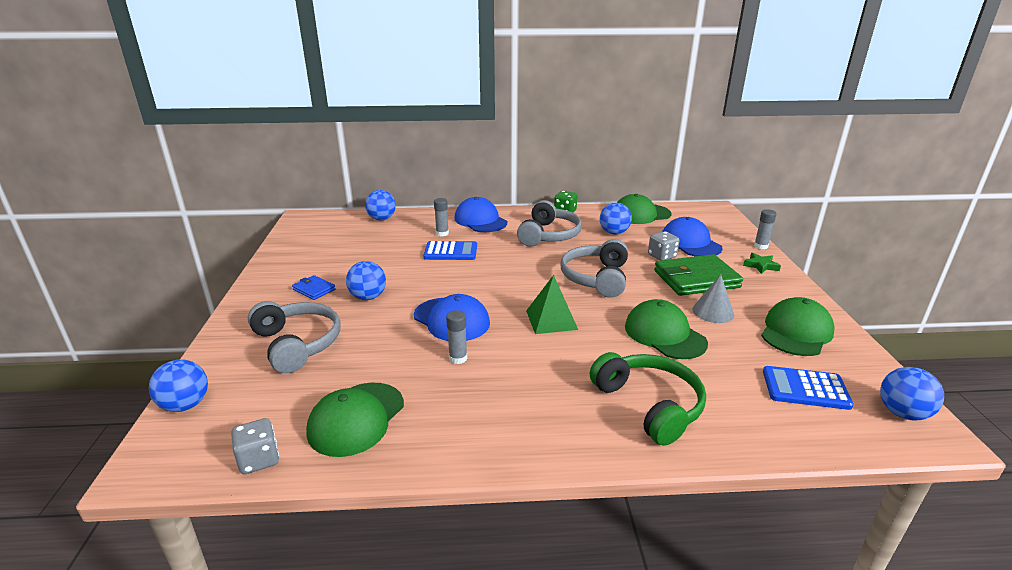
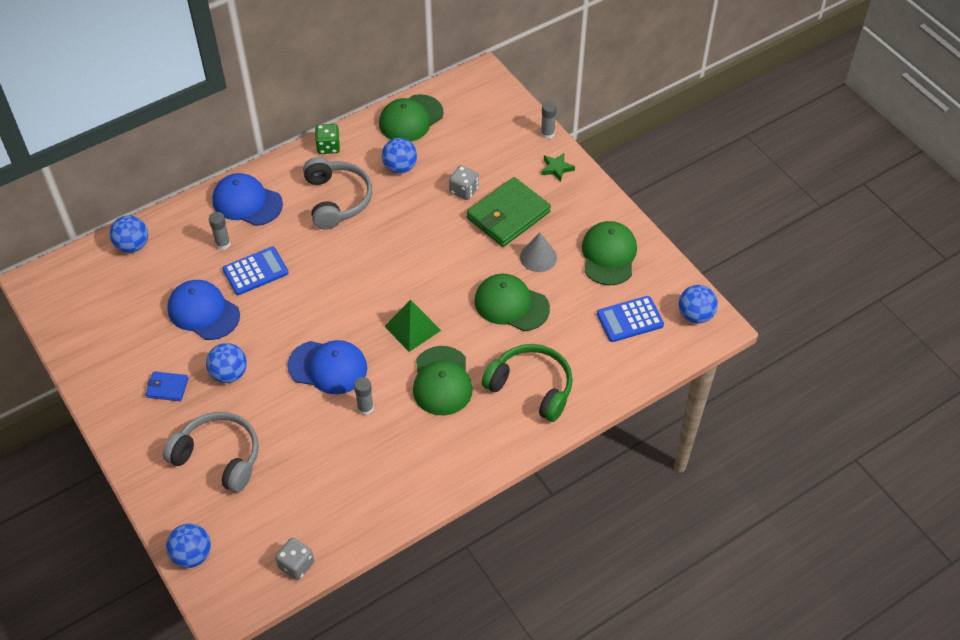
camera: 30 degrees left, 25 degrees up
green cap [306,383,404,457] -> green cap moved to [413,346,473,416]
grey headphones [561,239,628,298] -> none
blue cap [662,217,723,256] -> blue cap moved to [167,280,240,340]

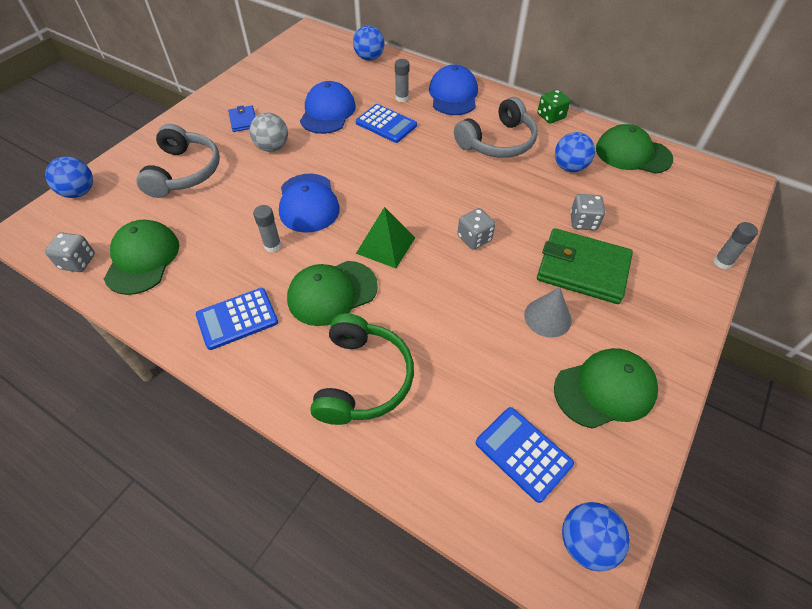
camera: 65 degrees right, 0 degrees up
blue ball [206,343,247,383] -> grey ball [249,113,288,152]
green cap [474,274,550,331] -> green cap moved to [104,220,179,295]
green star [541,153,575,182] -> none
none -> blue calculator [196,288,278,350]
none -> grey dice [457,208,495,250]

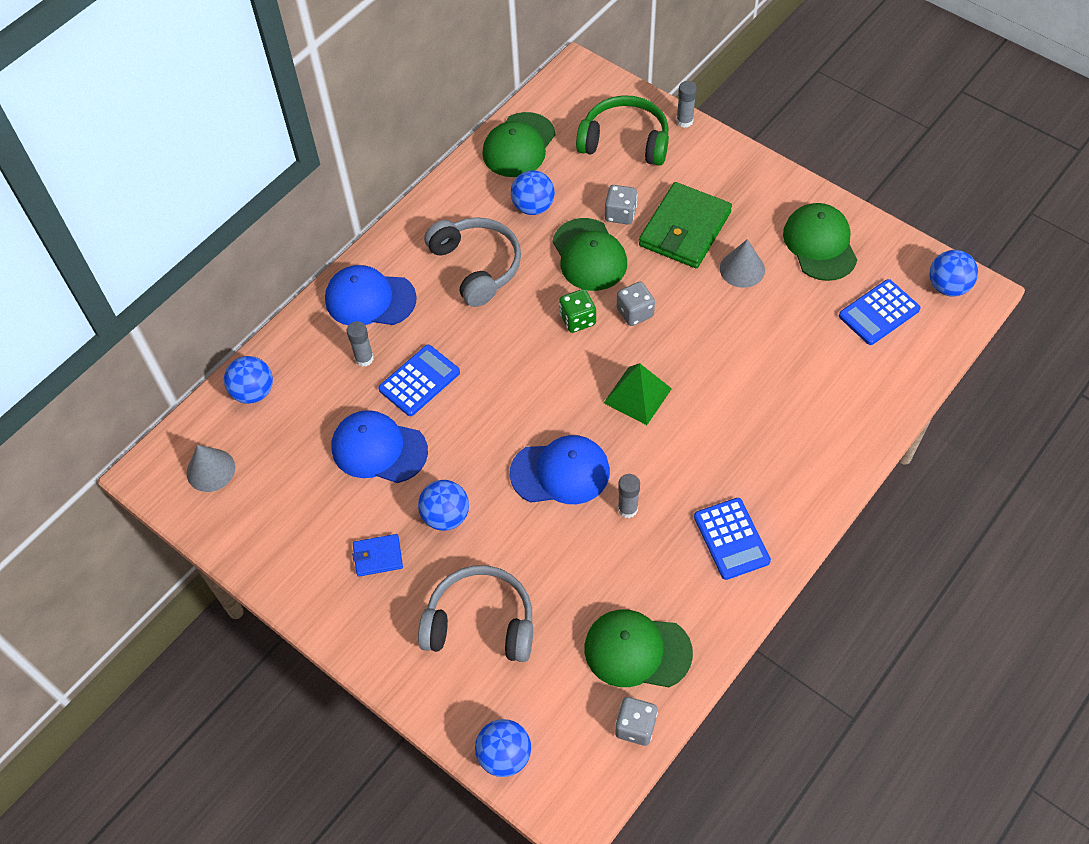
camera: 80 degrees left, 5 degrees up
grey ball [249,113,288,152] -> blue ball [418,480,469,531]
green cap [287,261,378,326] -> green cap moved to [552,218,627,291]
green headphones [310,313,414,425] -> green headphones moved to [576,95,669,166]
green dice [537,90,571,123] -> green dice moved to [559,289,596,333]
none -> grey cone [187,445,235,492]

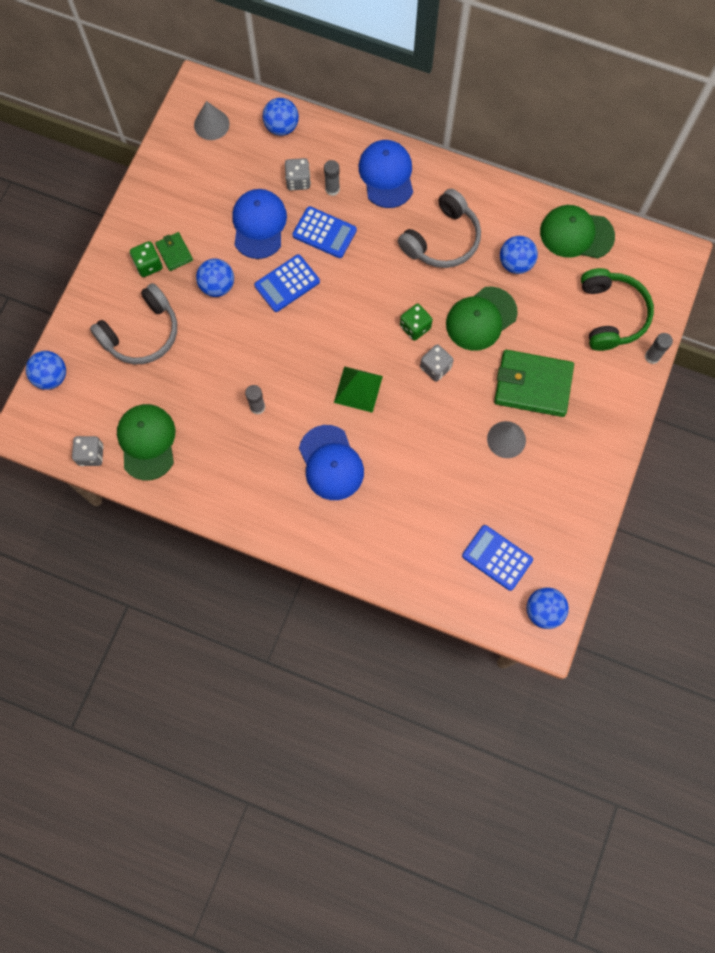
camera: 70 degrees right, 15 degrees up
blue wallet [352,534,403,577] -> green wallet [155,232,193,271]
grey headphones [418,565,533,662] -> grey headphones turned 60 degrees clockwise [90,283,177,364]
blue cap [510,435,610,504] -> blue cap moved to [299,425,364,500]
grey dice [605,185,637,225] -> grey dice moved to [285,158,311,191]
blue calculator [694,498,771,580] -> blue calculator moved to [254,254,320,312]
green cap [783,203,857,281] -> none
none -> green dice [130,241,163,277]

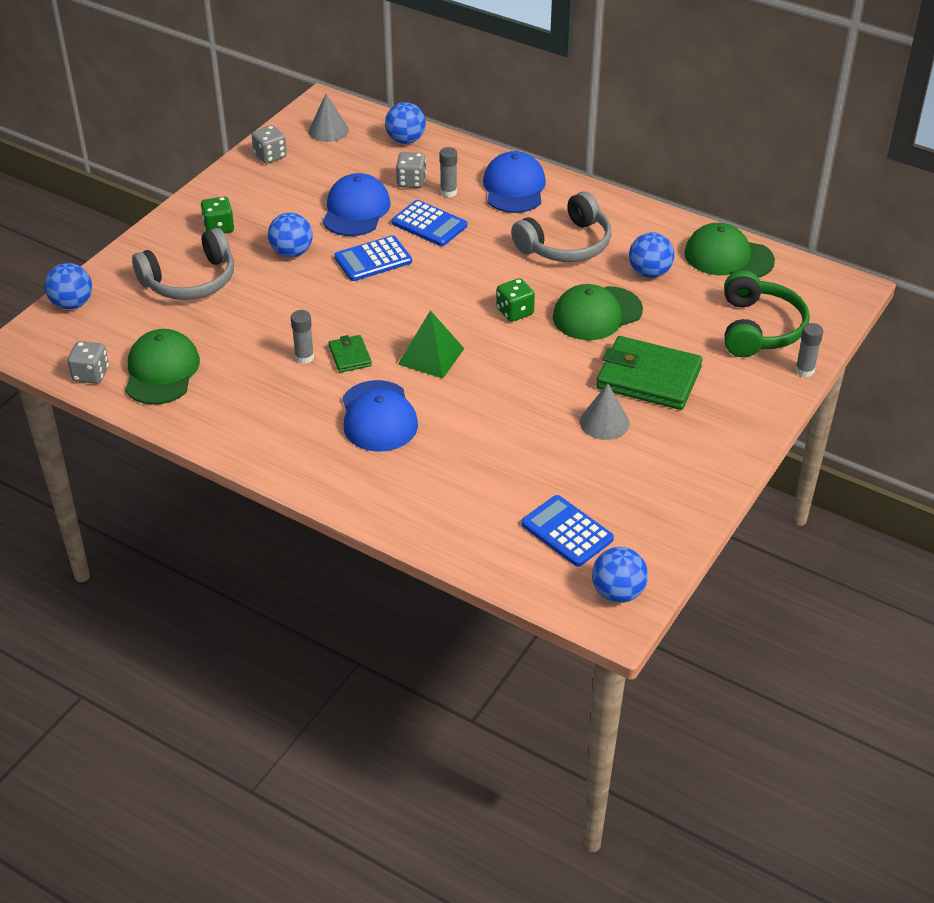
camera: 10 degrees right, 30 degrees down
green wallet [155,232,193,271] -> green wallet moved to [328,335,372,373]
grey dice [420,344,454,381] -> grey dice moved to [251,125,287,164]

